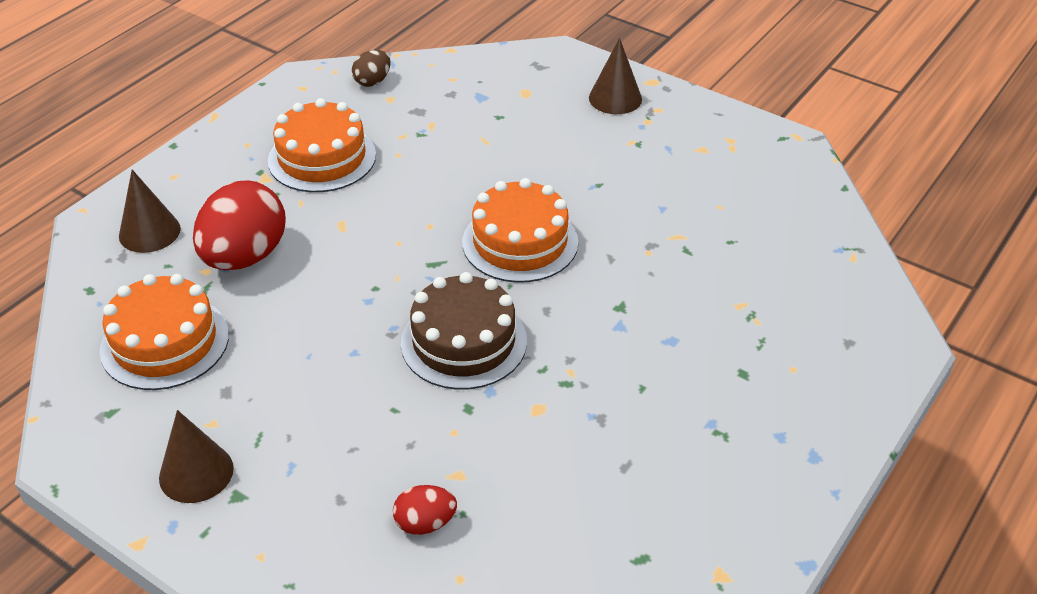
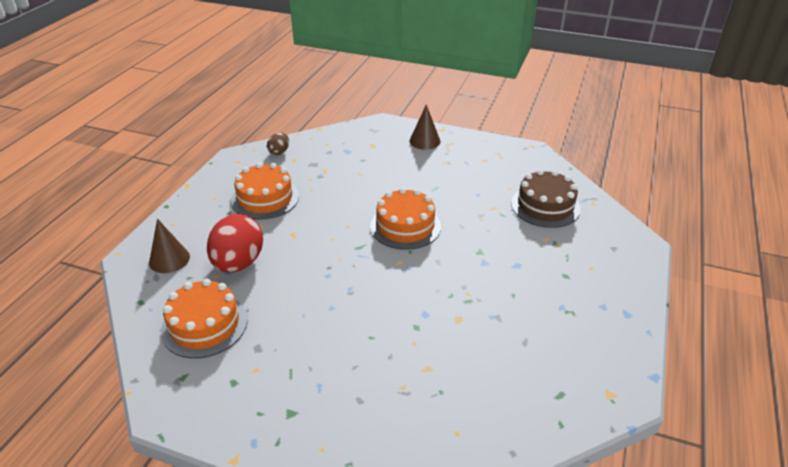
camera: 15 degrees left, 5 degrees down
brown cone [159,410,234,503] -> none
red egg [393,485,457,535] -> none
brown cake [401,272,527,390] -> brown cake moved to [511,169,581,228]

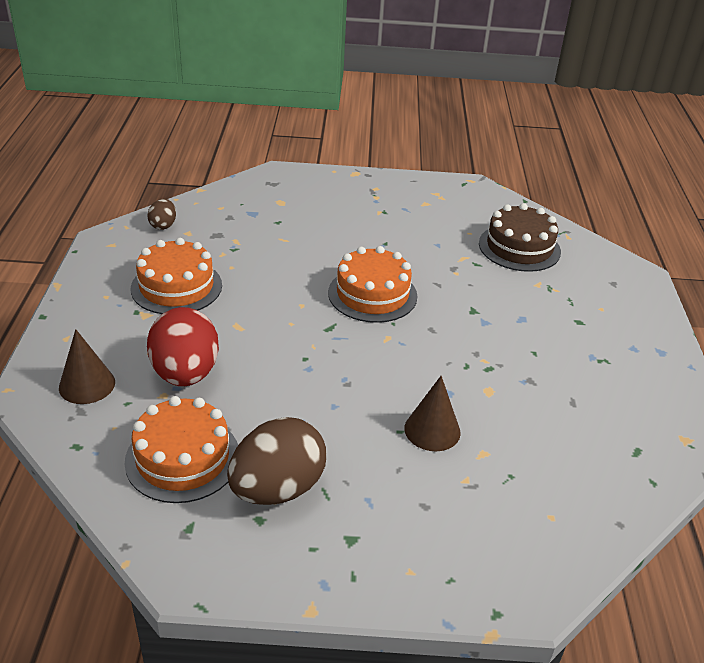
camera: 20 degrees left, 0 degrees up
brown cone [410,104,441,150] -> brown cone moved to [404,376,461,451]
none -> brown egg [227,417,326,505]

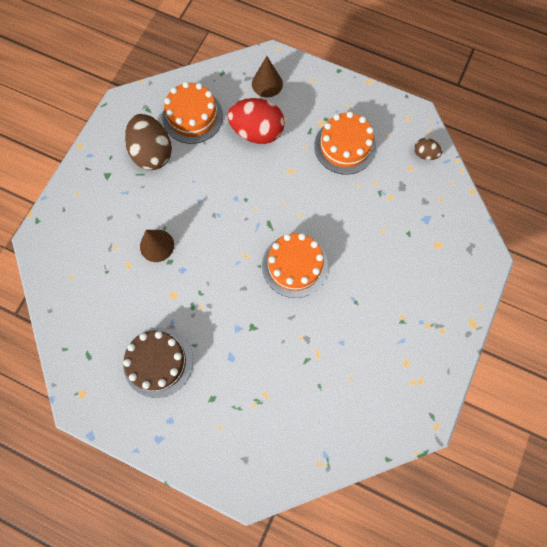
camera: 115 degrees right, 35 degrees up
brown cake [479,203,561,272] -> brown cake moved to [123,328,193,398]

